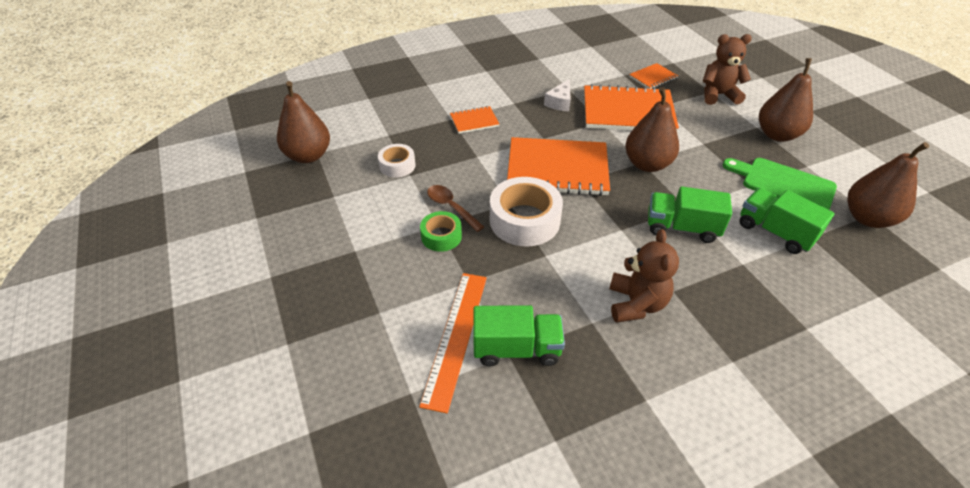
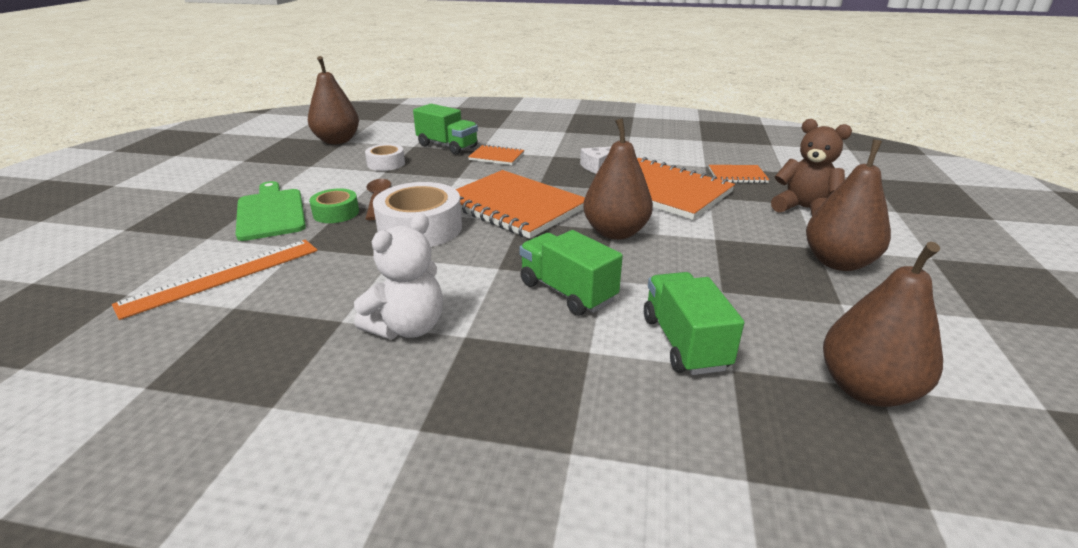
camera: 35 degrees right, 15 degrees down
green truck [473,305,565,366] -> green truck moved to [413,104,478,155]
brown teddy bear [609,229,679,323] -> white teddy bear [354,214,443,339]
green cutting board [723,158,837,210] -> green cutting board moved to [236,181,306,241]

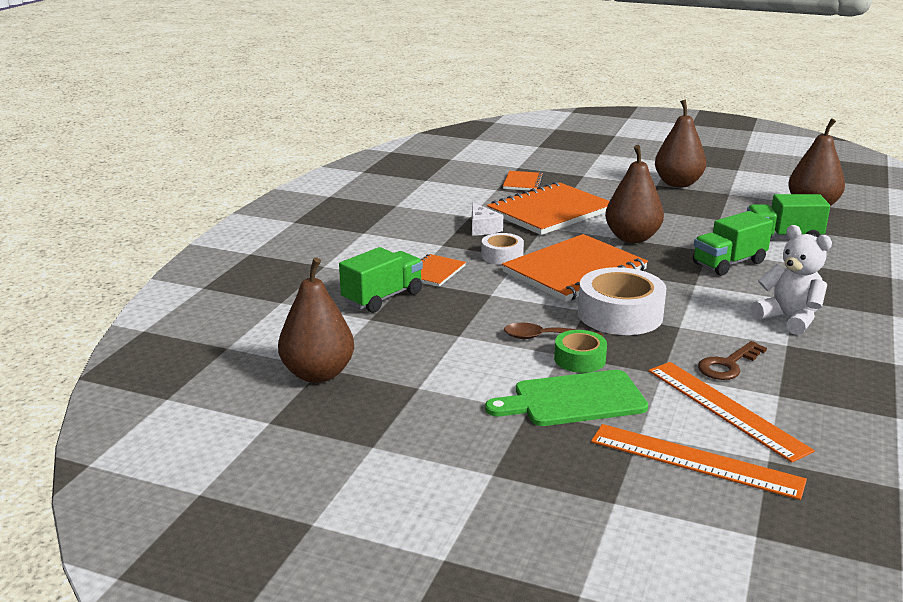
camera: 80 degrees left, 5 degrees down
white tape [365,144,405,171] -> white tape moved to [481,233,524,265]
brown teddy bear [771,119,852,216] -> none
none -> orange ruler [591,424,807,500]
none -> brown key [698,341,767,380]

